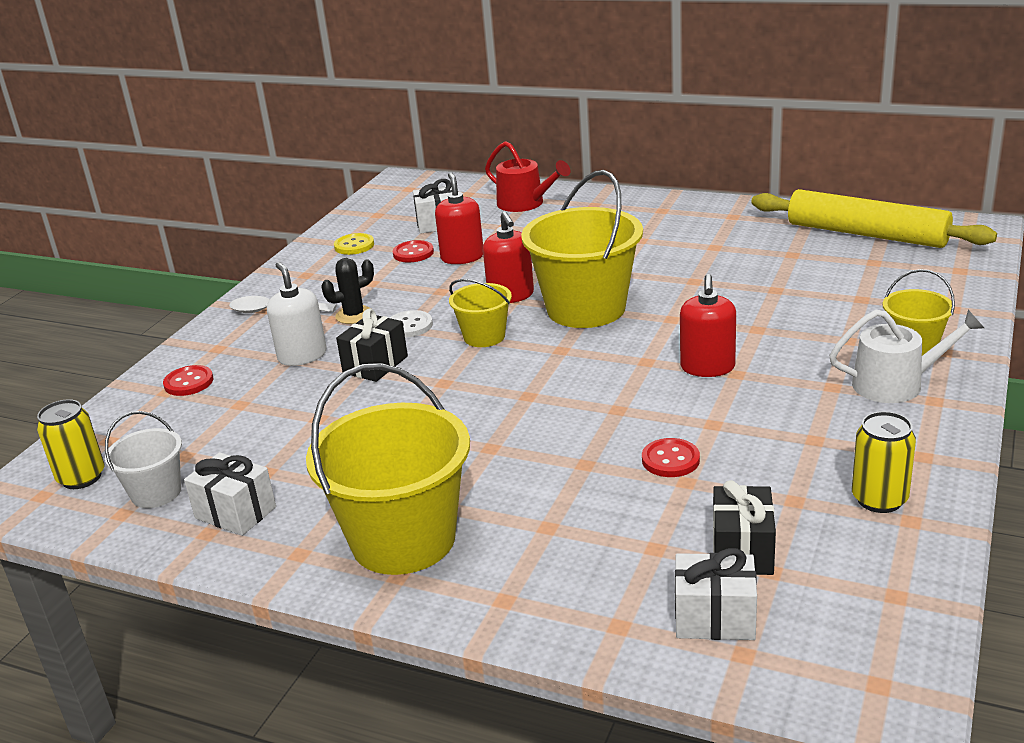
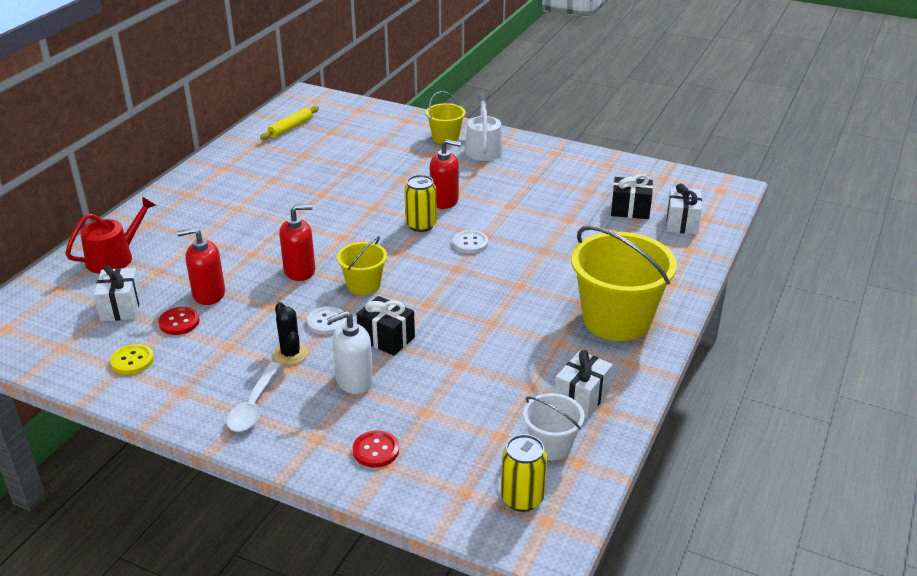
camera: 90 degrees left, 5 degrees up
yellow bucket [521,170,643,328] -> none
red button [642,438,700,477] -> none
yellow rolling pin [751,189,997,248] -> yellow rolling pin [260,106,319,140], size x0.49
yellow can [852,411,916,513] -> yellow can moved to [404,175,437,232]
none -> white button [453,230,488,253]

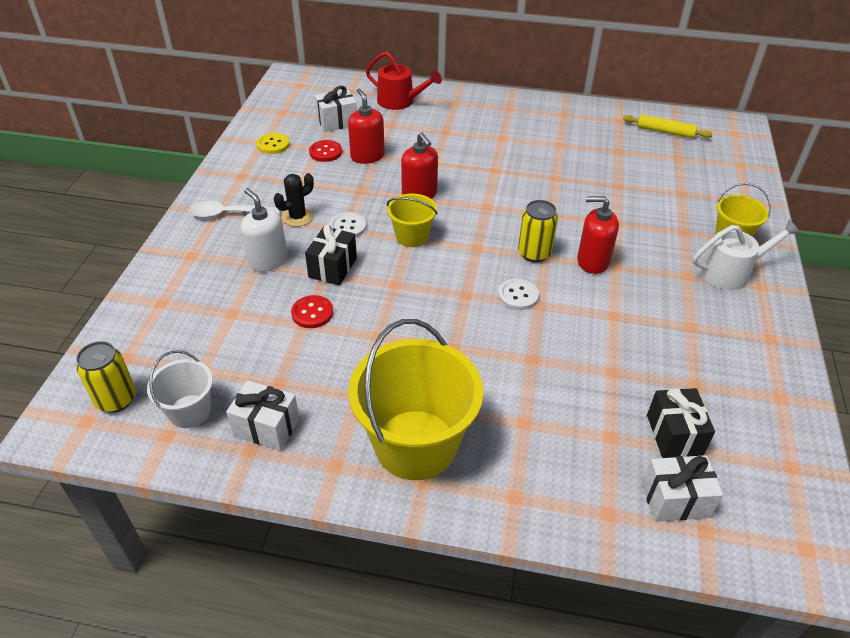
camera: 75 degrees right, 10 degrees up
red button [353,430,399,468] -> red button moved to [291,295,333,328]
red soap dispenser [430,139,461,209] -> red soap dispenser turned 105 degrees clockwise [577,196,619,274]

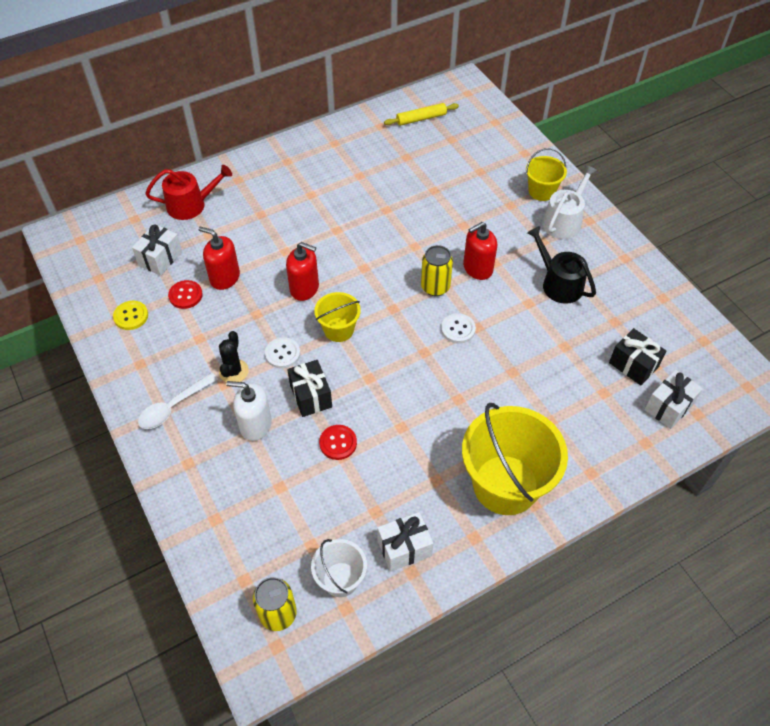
camera: 40 degrees left, 10 degrees up
none -> black watering can [527,226,596,304]

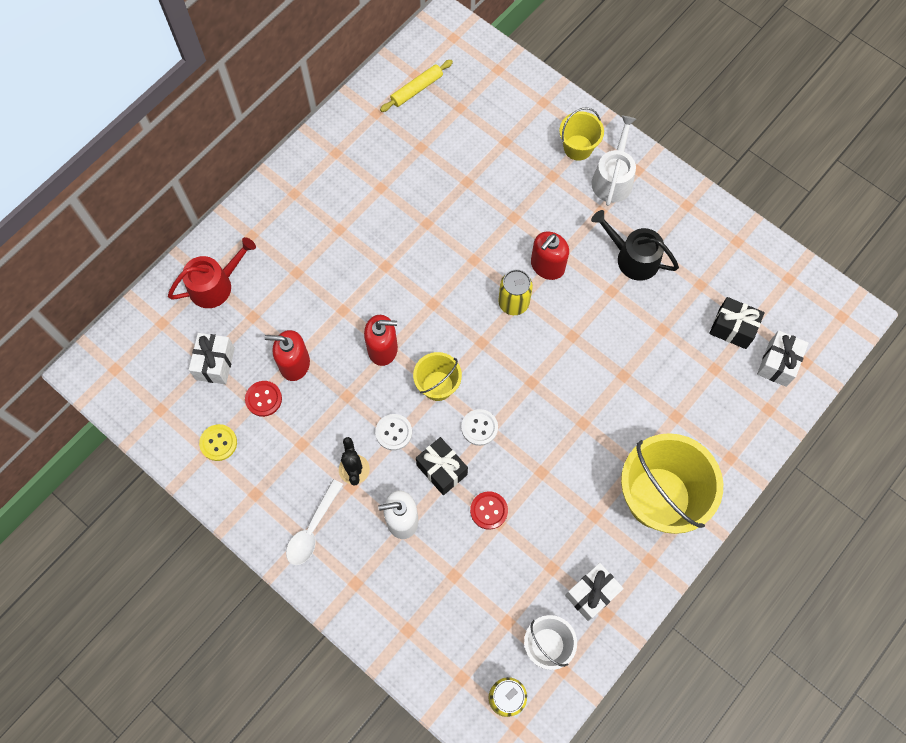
camera: 20 degrees left, 15 degrees up
white button [441,313,476,343] -> white button moved to [461,409,498,446]

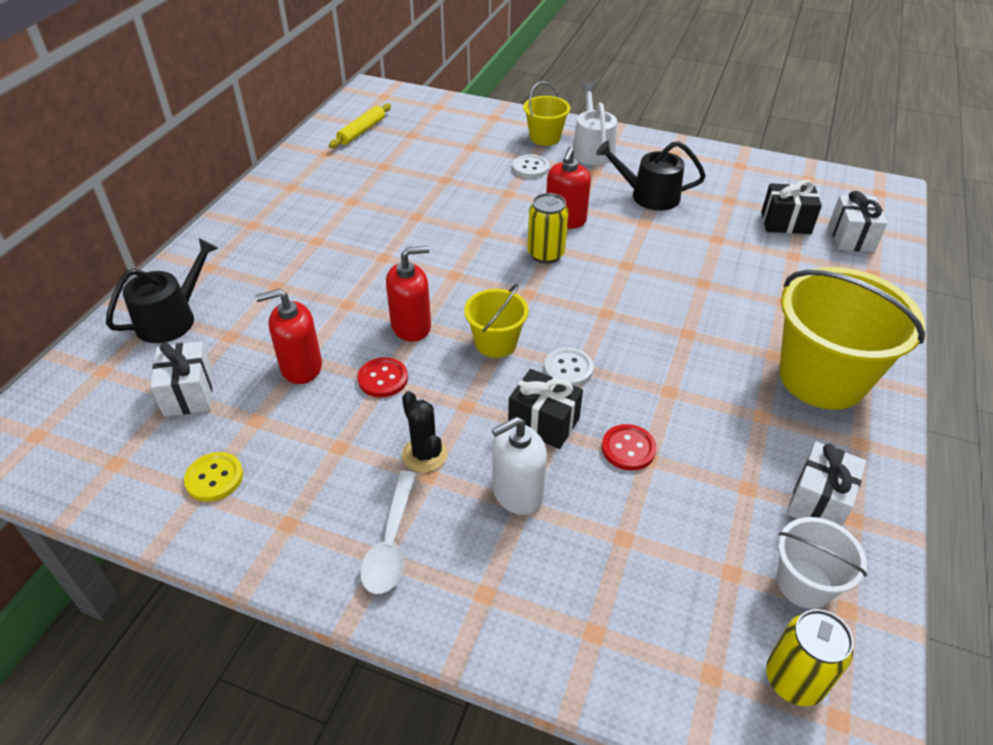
camera: 20 degrees left, 25 degrees down
red watering can [168,237,256,308] -> black watering can [106,238,218,343]
red button [245,381,282,417] -> red button moved to [358,357,408,397]
white button [375,414,412,450] -> white button moved to [512,154,549,178]

